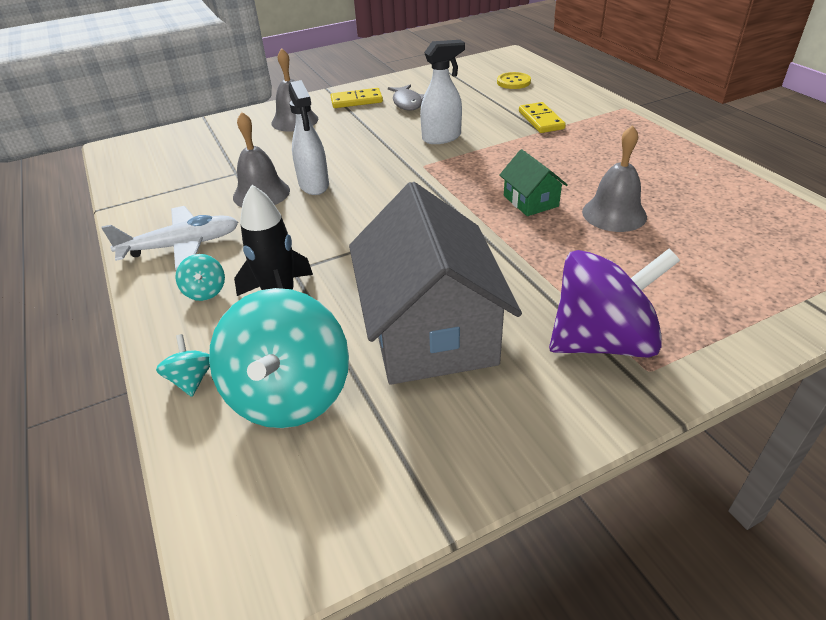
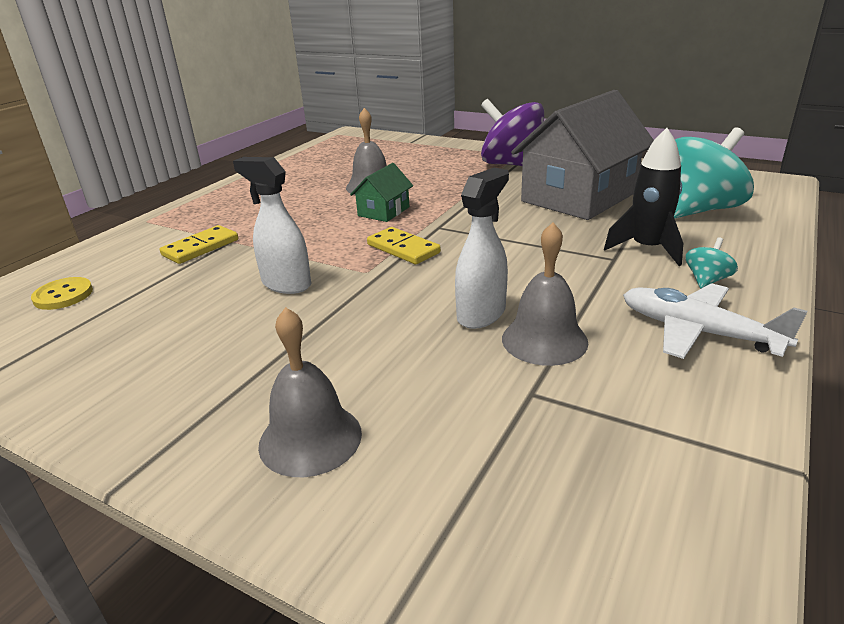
camera: 125 degrees left, 10 degrees down
turquoise spinning top [156,334,210,397] -> none
yellow domino [330,88,383,108] -> yellow domino moved to [367,227,441,264]
grey fish [388,84,425,111] -> none

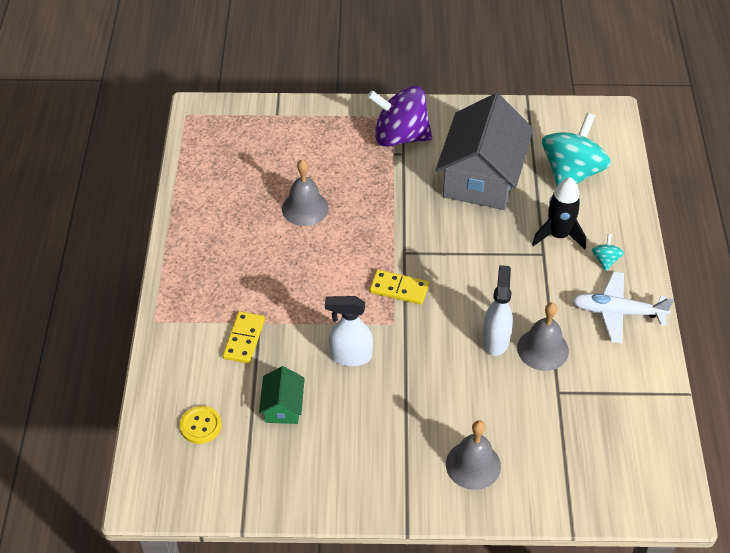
camera: 30 degrees left, 20 degrees up
green house [350,163,413,222] -> green house moved to [259,366,305,424]

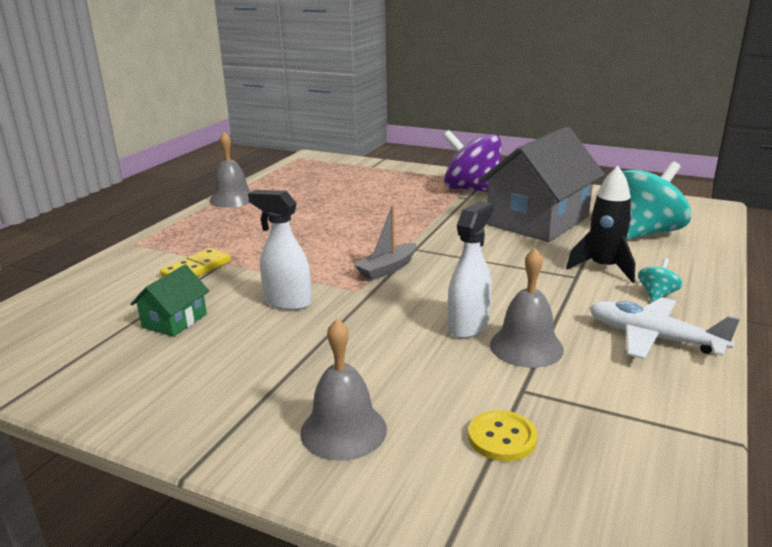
camera: 25 degrees right, 25 degrees down
yellow button [180,406,222,444] -> yellow button moved to [468,410,537,461]
grey bell [282,159,329,226] -> grey bell moved to [209,132,252,208]
yellow domino [370,270,429,305] -> grey boat [354,205,416,280]

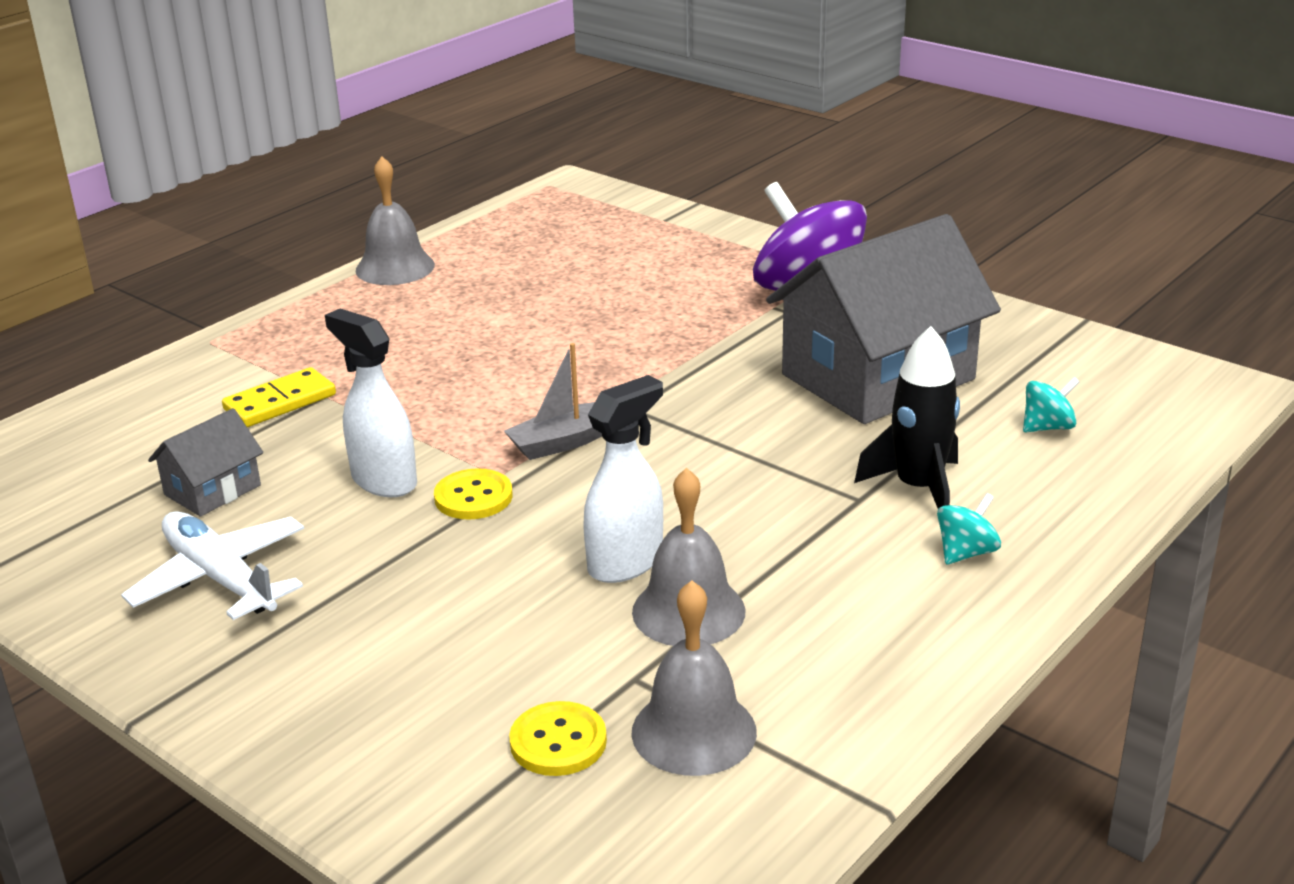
camera: 15 degrees right, 5 degrees up
green house [131,265,209,337] -> grey house [148,408,263,517]
grey bell [300,319,387,461] -> grey bell moved to [631,580,757,776]
white plane [589,297,740,359] -> white plane moved to [121,511,304,620]
turquoise spinning top [622,162,691,240] -> turquoise spinning top [1023,377,1080,432], size x0.42
none -> yellow button [434,468,513,519]

